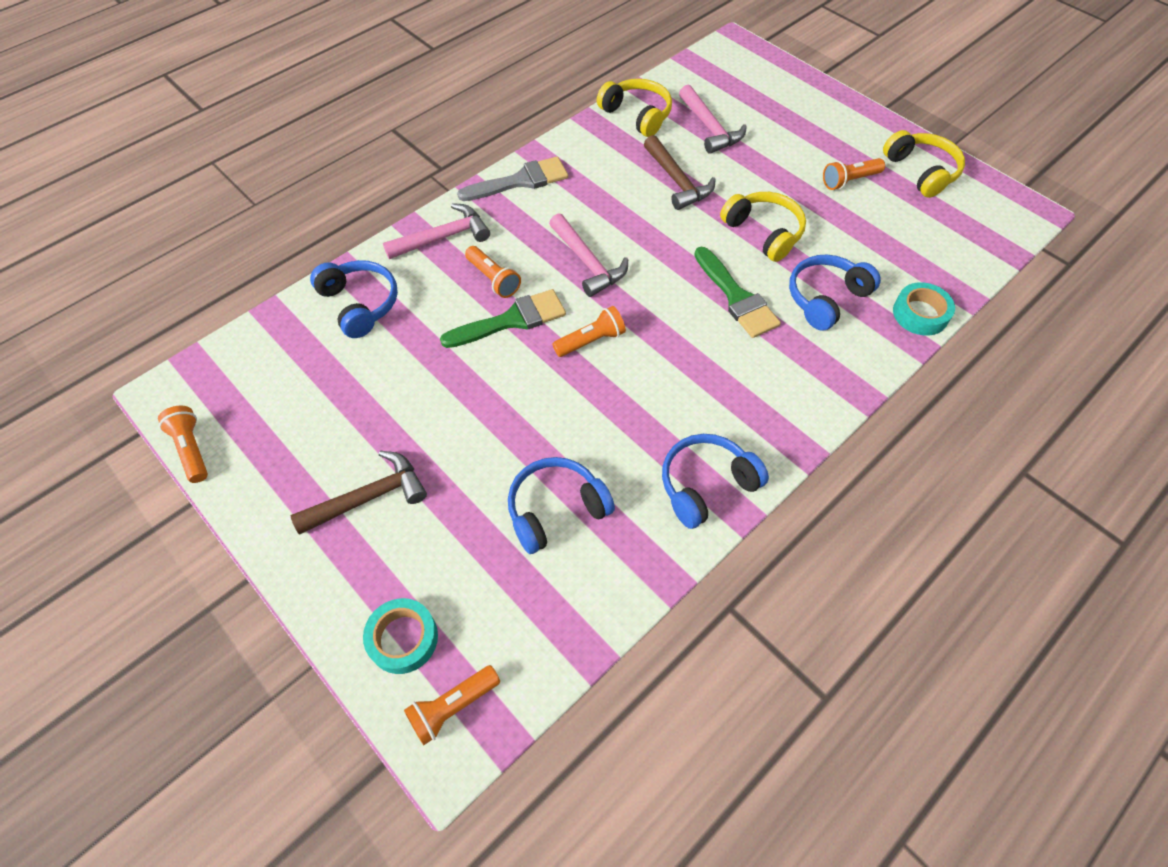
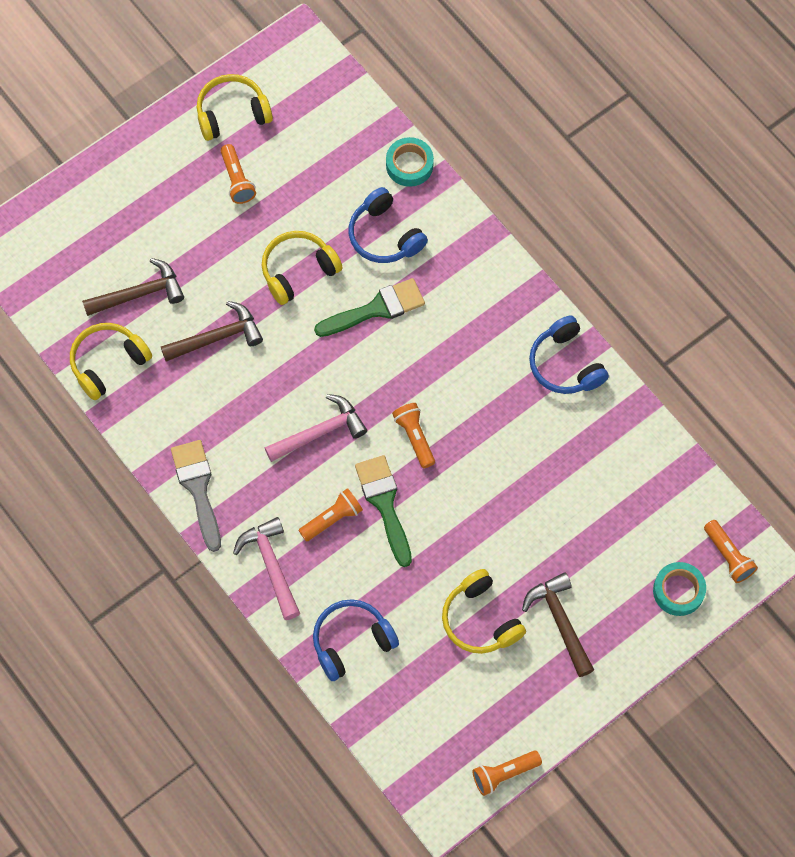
camera: 85 degrees left, 10 degrees up
blue headphones [508,457,615,554] -> none
pink hammer [679,85,747,154] -> brown hammer [82,258,184,316]
none -> yellow headphones [442,569,526,654]

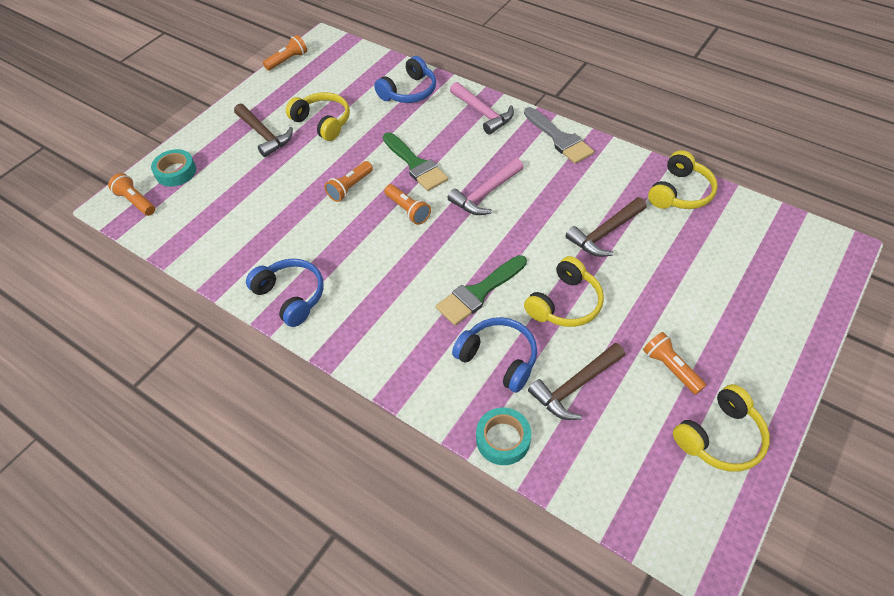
camera: 165 degrees right, 15 degrees down
brown hammer [82,258,184,316] -> brown hammer moved to [528,343,625,420]
orange flashlight [298,488,363,542] -> orange flashlight moved to [325,161,373,202]

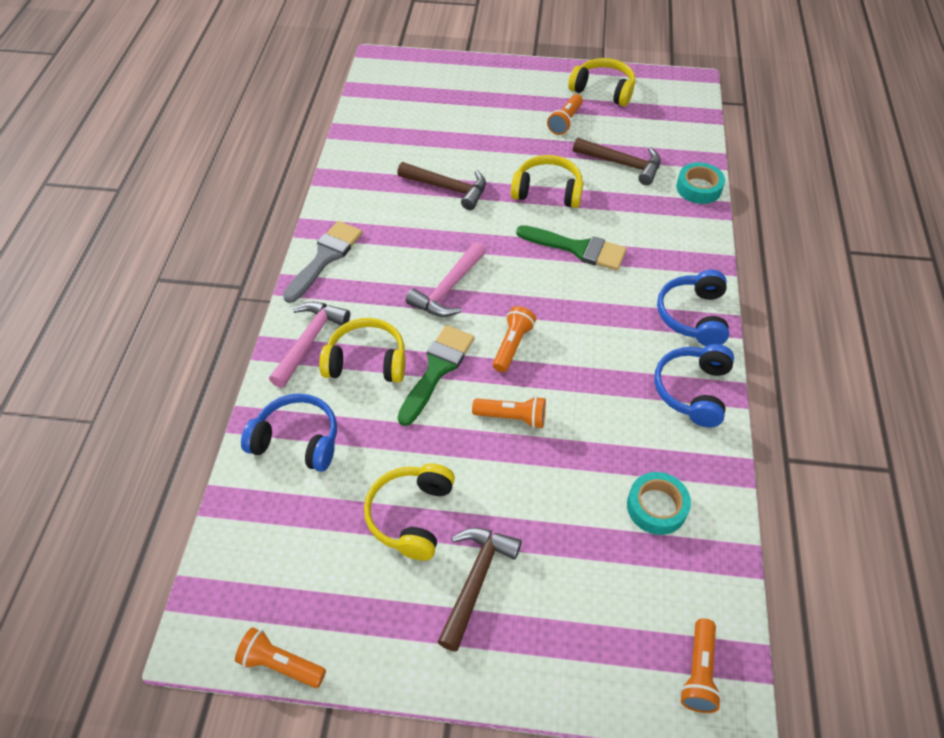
camera: 120 degrees left, 0 degrees up
turquoise tape [151,149,196,187] -> turquoise tape moved to [627,472,691,535]
pink hammer [448,158,523,215] -> pink hammer turned 105 degrees clockwise [406,242,486,317]
blue headphones [452,317,537,393] -> blue headphones moved to [657,270,729,346]
yellow headphones [648,150,718,209] -> yellow headphones moved to [319,318,406,383]

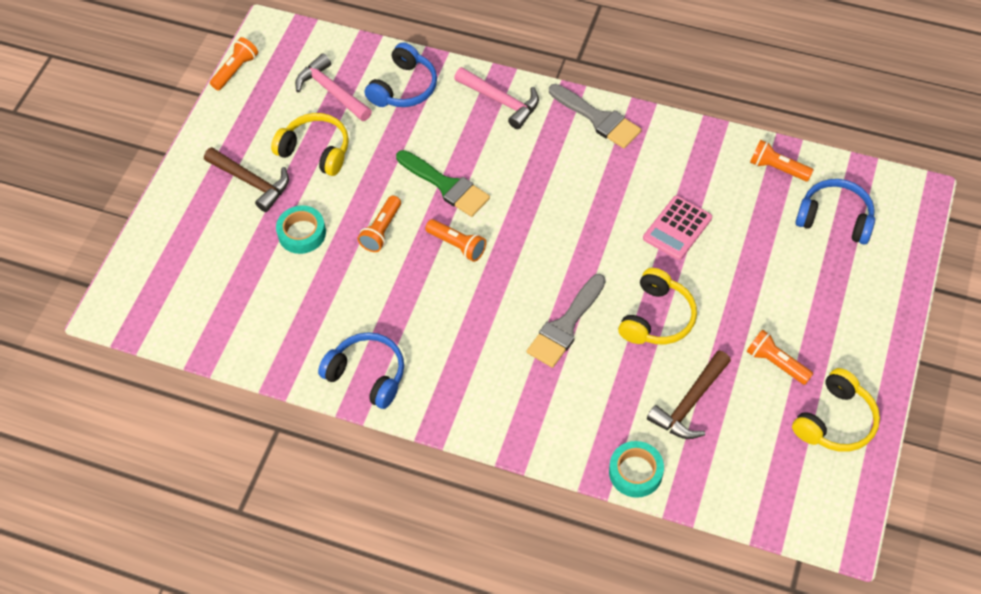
camera: 105 degrees right, 5 degrees up
yellow headphones [319,318,406,383] -> none
brown hammer [397,162,486,210] -> pink calculator [643,196,712,260]
pink hammer [406,242,486,317] -> pink hammer moved to [295,53,372,121]
green brush [516,225,627,270] -> grey brush [527,274,606,368]
turquoise tape [627,472,691,535] -> turquoise tape moved to [276,205,326,254]
blue headphones [657,270,729,346] -> blue headphones moved to [795,179,875,245]
orange flashlight [680,618,722,713] -> orange flashlight moved to [750,140,813,181]

